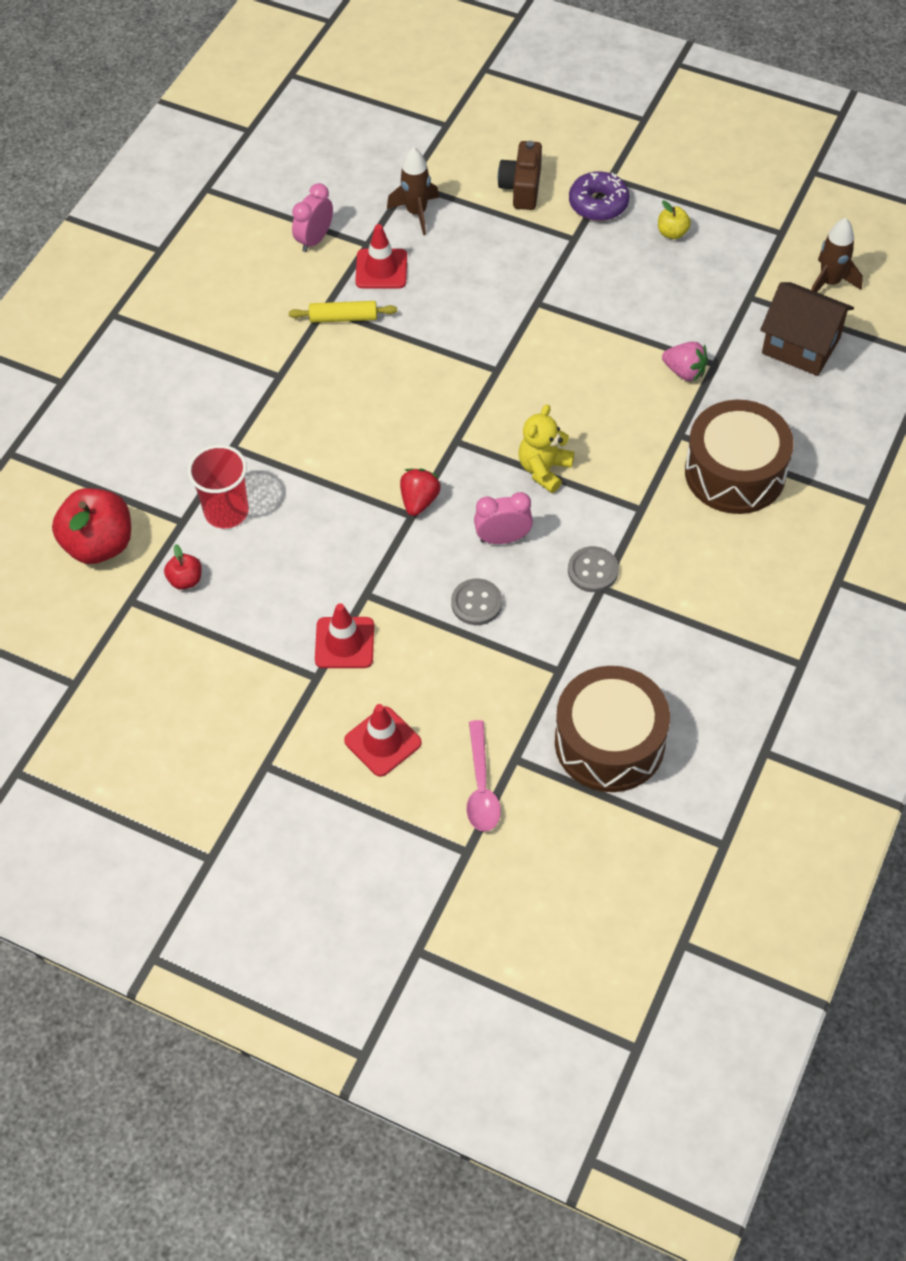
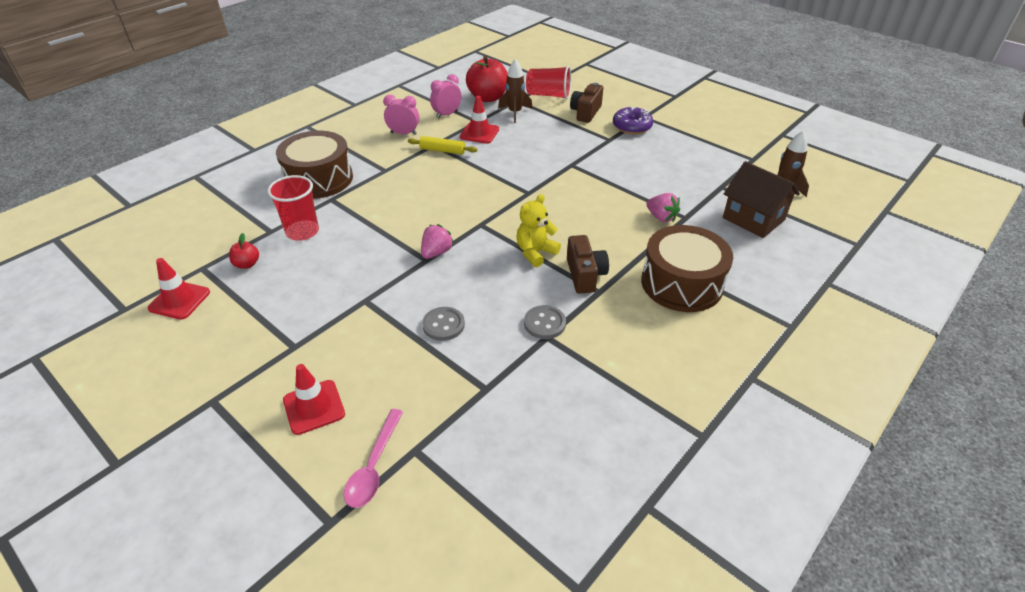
camera: 15 degrees right, 15 degrees down
red apple [52,488,131,564] -> red apple moved to [466,56,508,102]
red traffic cone [315,603,374,668] -> red traffic cone moved to [147,258,210,320]
red strawberry [400,469,441,516] -> pink strawberry [421,224,454,259]
pink clock [474,492,533,544] -> pink clock moved to [383,95,419,135]
brown drum [555,666,670,792] -> brown drum moved to [276,131,353,199]
yellow apple [658,201,691,239] -> none
none -> red cup [526,66,571,99]
none -> brown camera [567,235,609,294]

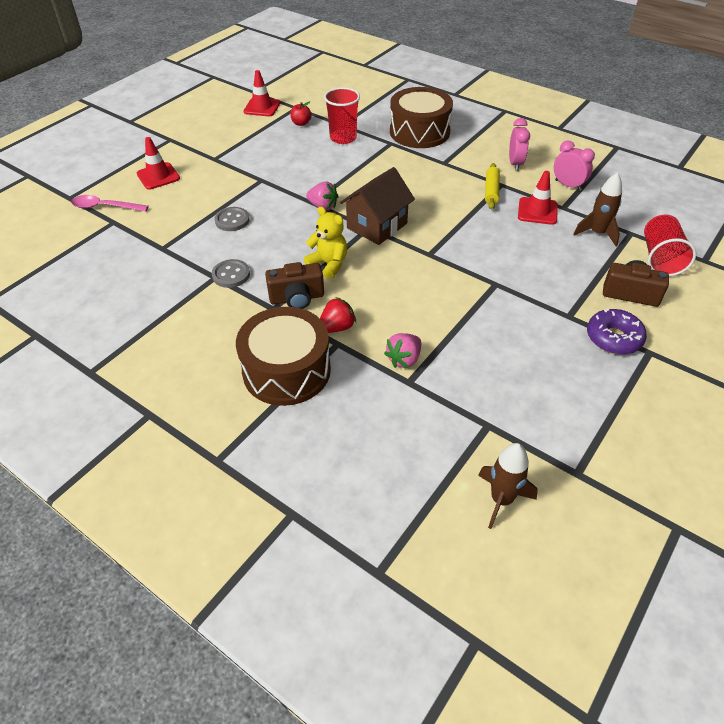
camera: 85 degrees right, 5 degrees up
red apple [466,56,508,102] -> none
brown house [723,161,800,238] -> brown house moved to [340,167,415,245]
none -> red strawberry [320,297,356,333]

